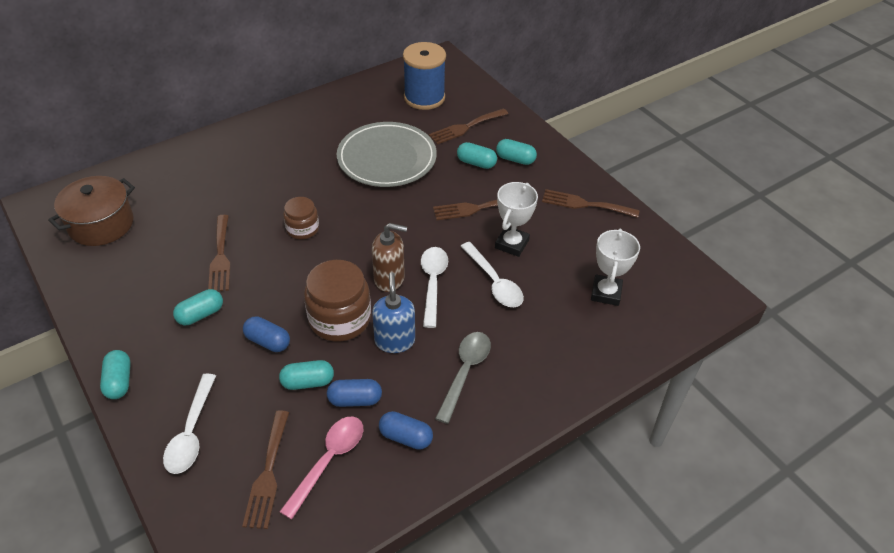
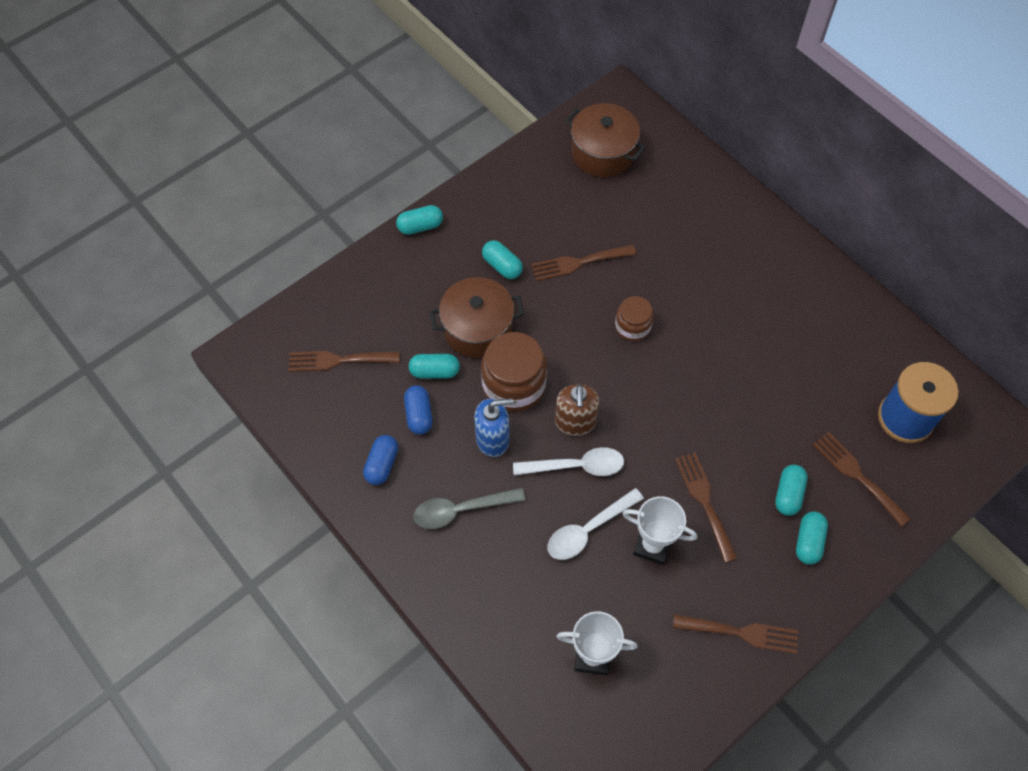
camera: 85 degrees right, 15 degrees up
white spoon [163,373,216,474] -> none
blue capsule [243,316,290,352] -> brown pot [430,277,524,358]
turquoise capsule [279,360,334,390] -> turquoise capsule turned 75 degrees counterclockwise [409,354,460,379]
pink spoon [279,416,363,519] -> none
grey plate [337,122,437,187] -> none
grey spoon [435,332,491,424] -> grey spoon turned 150 degrees clockwise [414,488,526,529]
brown fork [542,189,639,218] -> brown fork turned 90 degrees clockwise [673,614,798,654]

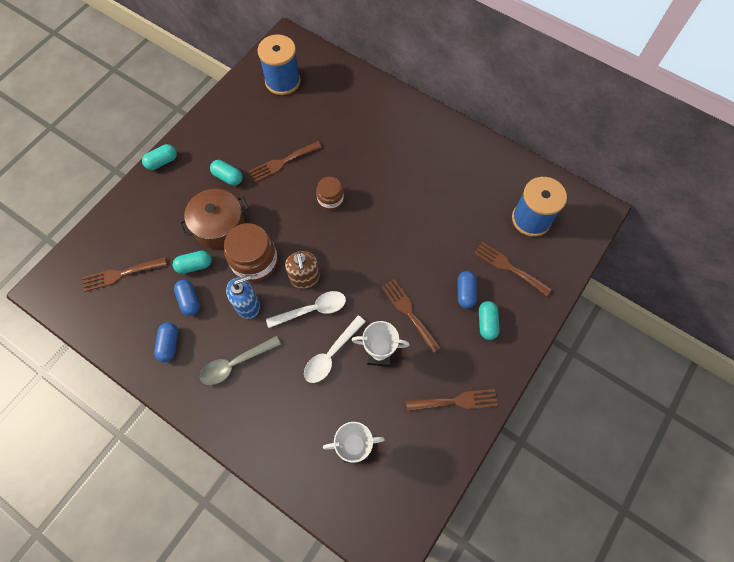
camera: 15 degrees left, 5 degrees up
brown pot [565,103,646,177] -> blue spool [258,34,301,95]
turquoise capsule [775,465,808,516] -> blue capsule [457,271,477,309]

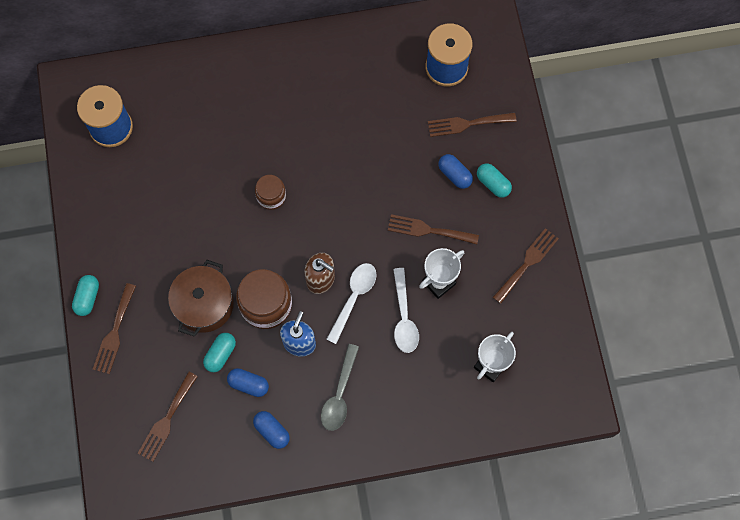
camera: 45 degrees left, 5 degrees up
turquoise capsule [210,160,243,186] -> none
brown fork [249,141,322,182] -> brown fork moved to [93,283,136,374]

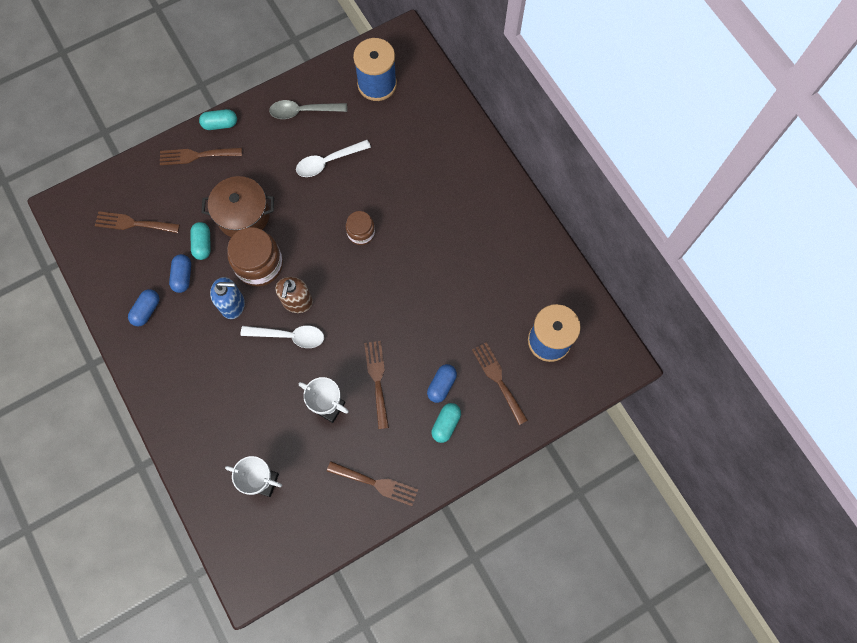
camera: 70 degrees right, 0 degrees up
turquoise capsule [203,333,236,372] -> turquoise capsule turned 75 degrees clockwise [190,222,211,260]
grey spoon [321,344,359,431] -> grey spoon moved to [269,100,347,119]
white spoon [393,268,419,353] -> white spoon moved to [296,140,371,177]

